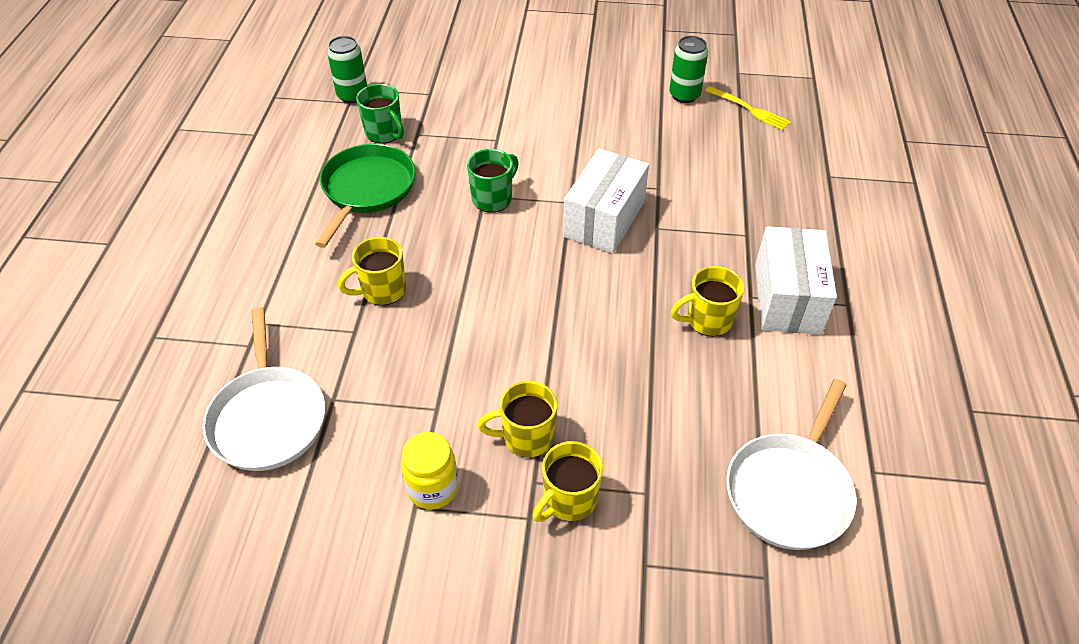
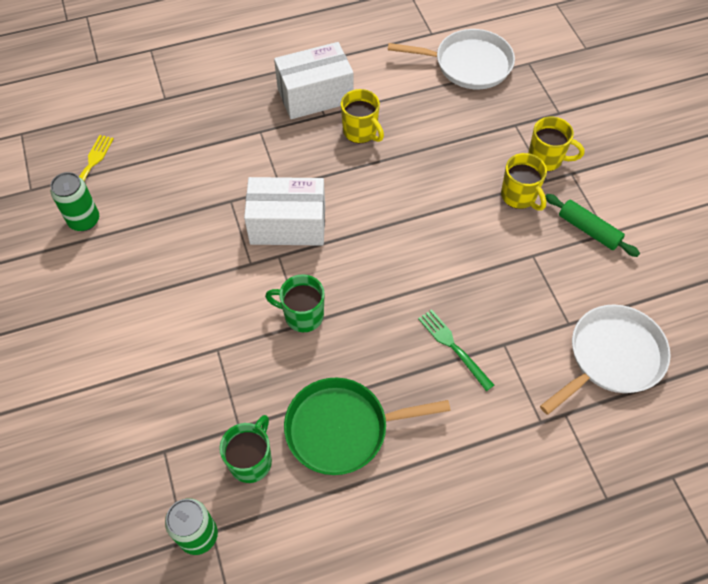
camera: 115 degrees left, 10 degrees up
yellow mug [338,237,406,306] -> green fork [418,309,494,391]
yellow jar [401,432,459,510] -> green rolling pin [545,194,640,257]

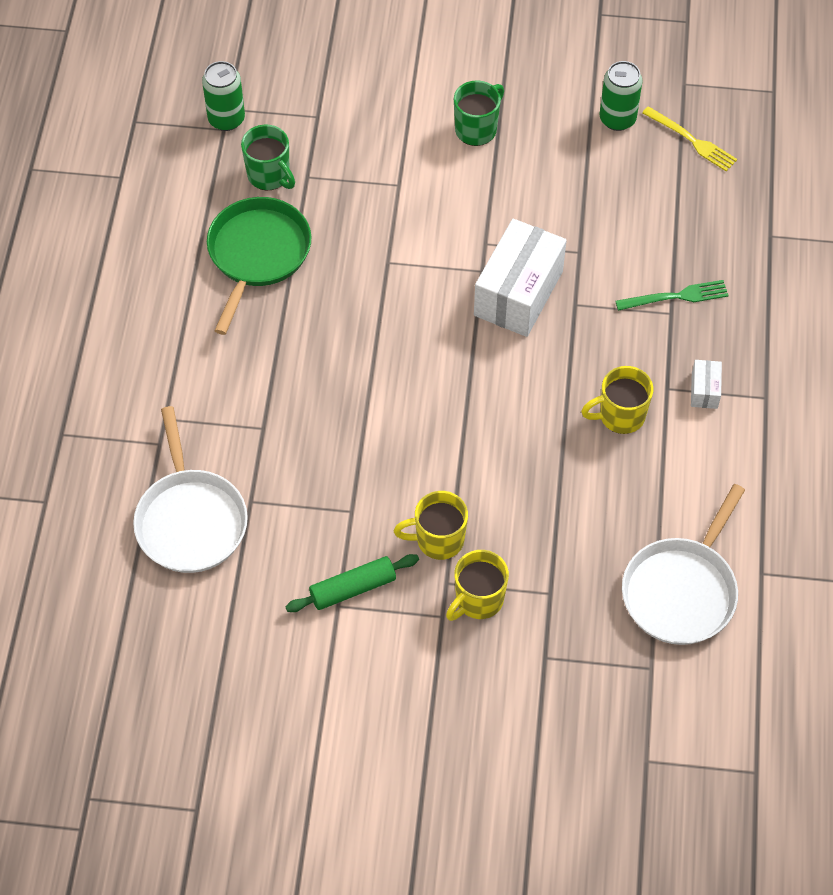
camera: 115 degrees right, 0 degrees up
green mug [265,274,324,332] -> green mug moved to [454,80,504,146]
white box [274,42,354,119] -> white box [691,360,722,409], size x0.44
green fork [418,309,494,391] -> green fork moved to [615,280,729,311]

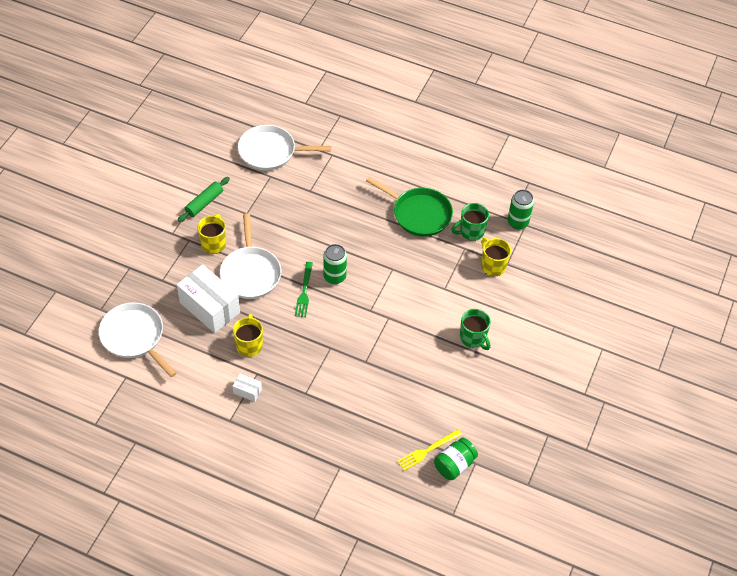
camera: 105 degrees right, 5 degrees down
green rolling pin [286,554,419,612] -> green rolling pin turned 45 degrees clockwise [178,177,230,222]
yellow mug [446,550,509,621] -> yellow mug moved to [481,238,511,276]
white box [474,219,567,337] -> white box moved to [177,264,240,333]
green can [599,61,643,131] -> green can moved to [323,244,347,284]
green fork [615,280,729,311] -> green fork moved to [295,262,313,317]
none -> white pan [220,213,281,299]
none -> green jar [434,438,478,480]

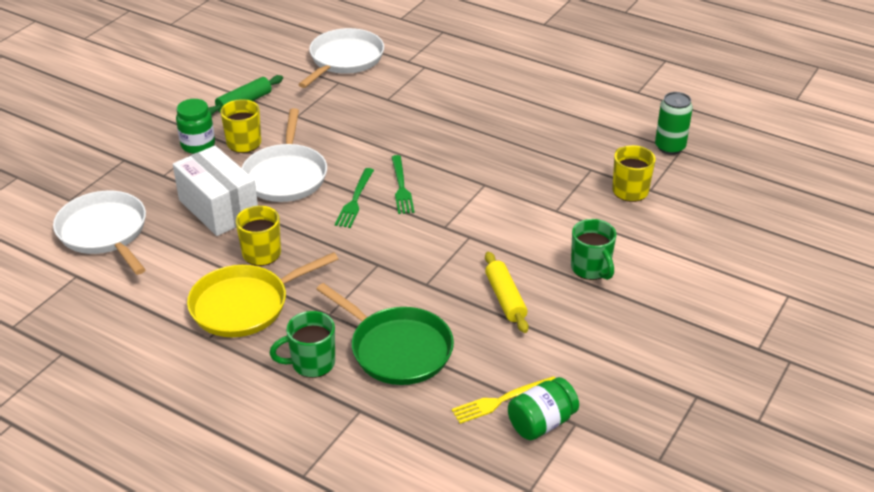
camera: 10 degrees right, 15 degrees down
white box [233,374,262,402] -> yellow pan [187,252,338,337]
white pan [238,125,331,171] -> white pan turned 105 degrees clockwise [298,28,384,88]
green can [323,244,347,284] -> green fork [392,155,414,214]
green pan [366,177,453,236] -> green pan moved to [316,283,454,385]
green mug [451,203,489,241] -> green mug moved to [270,311,335,378]
none -> green jar [176,99,215,154]
none -> yellow rolling pin [485,251,529,333]

